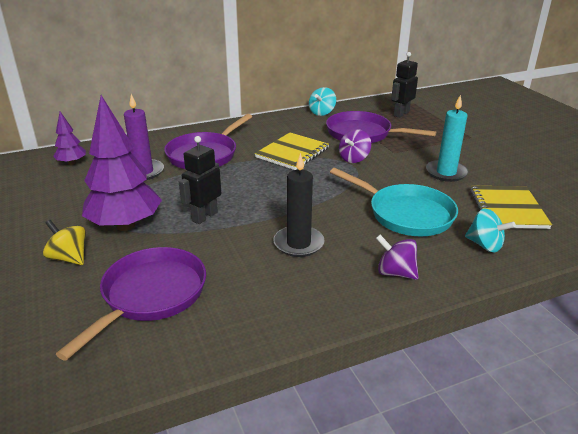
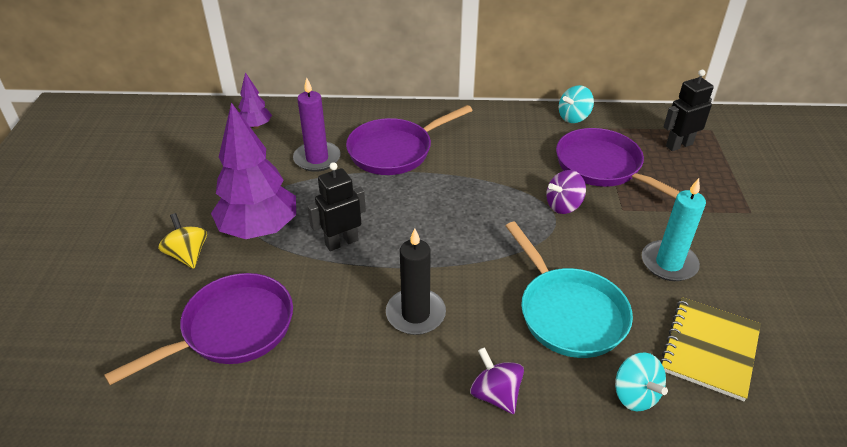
camera: 25 degrees right, 10 degrees up
yellow notebook [255,132,329,170] -> none

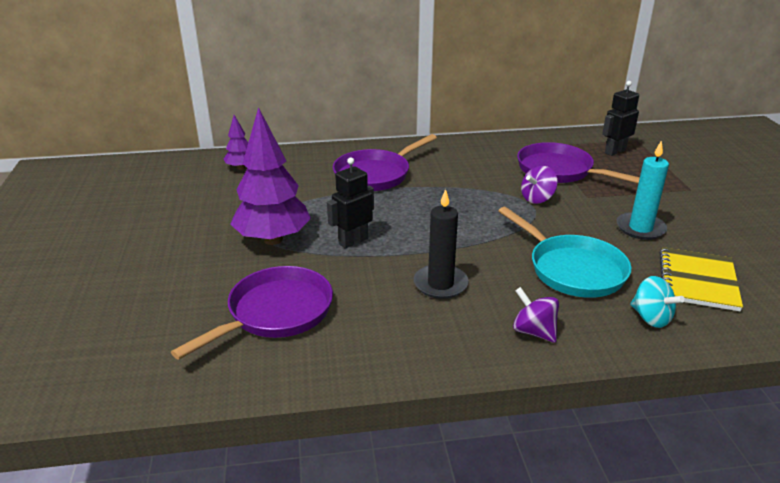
camera: 10 degrees left, 10 degrees down
yellow spinning top [158,213,207,269] -> none
purple candle [293,77,341,172] -> none
turquoise spinning top [559,85,594,123] -> none

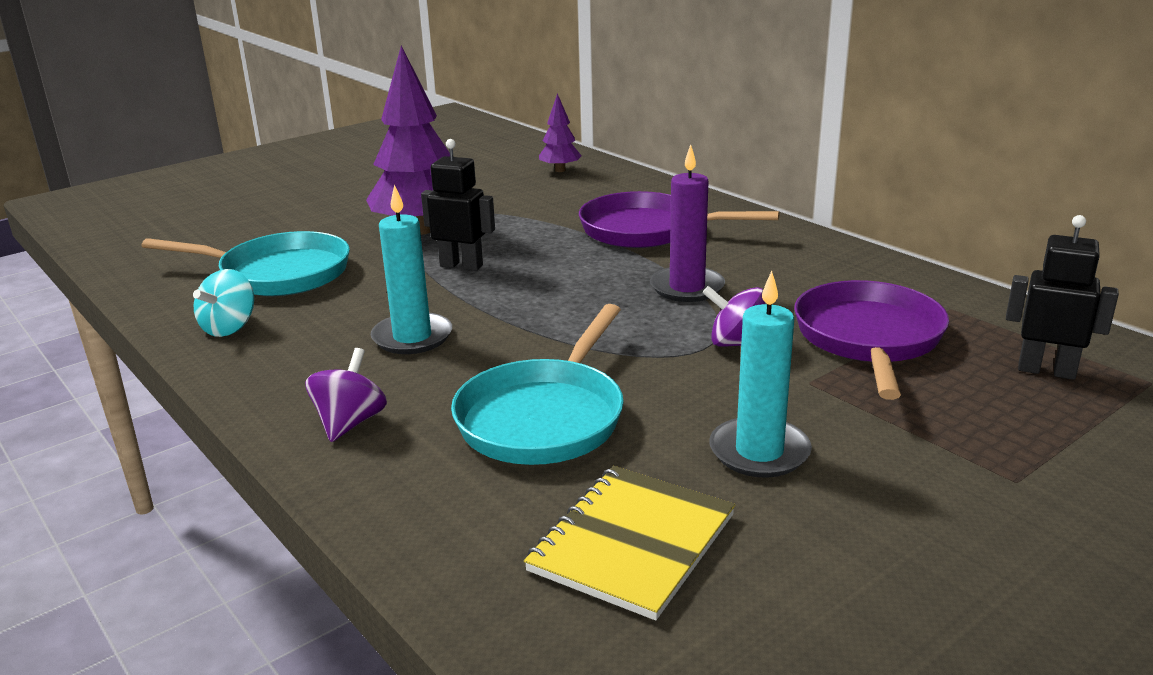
camera: 60 degrees right, 5 degrees down
purple pan [171,266,333,360] -> turquoise pan [141,231,350,296]
black candle [413,189,469,299] -> turquoise candle [371,184,452,354]
turquoise spinning top [630,276,685,328] -> turquoise spinning top moved to [193,269,254,337]
yellow notebook [660,247,743,311] -> yellow notebook turned 45 degrees counterclockwise [524,466,735,620]
none -> purple candle [650,145,725,302]

